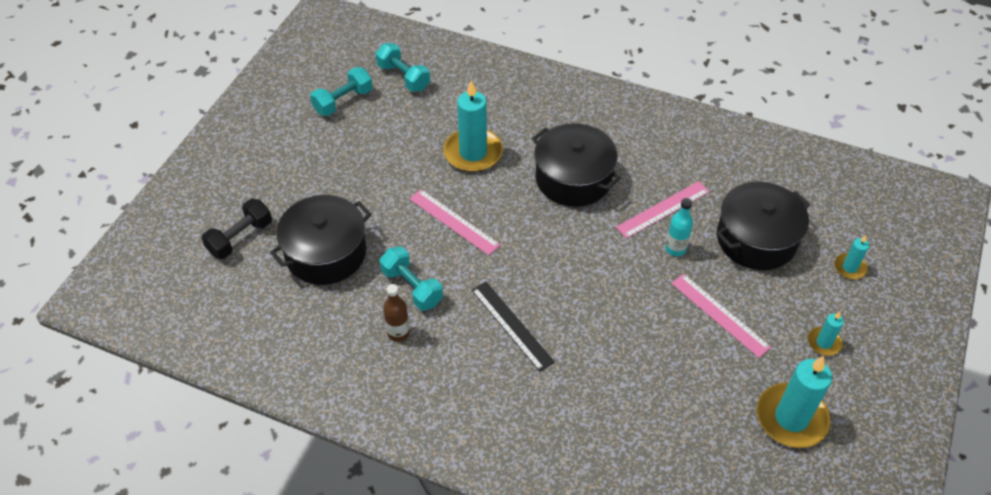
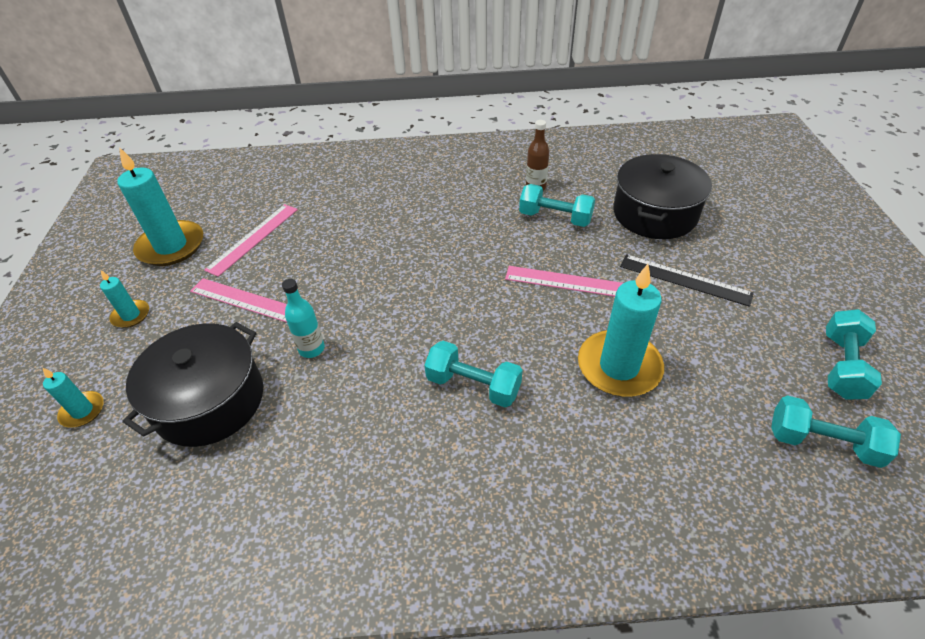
camera: 155 degrees right, 5 degrees down
black dumbbell [202,199,272,259] -> none
black ruler [471,282,555,372] -> black ruler moved to [620,254,754,307]
black pot [532,123,621,207] -> turquoise dumbbell [424,341,523,407]
pink ruler [616,181,710,239] -> pink ruler moved to [204,204,298,277]

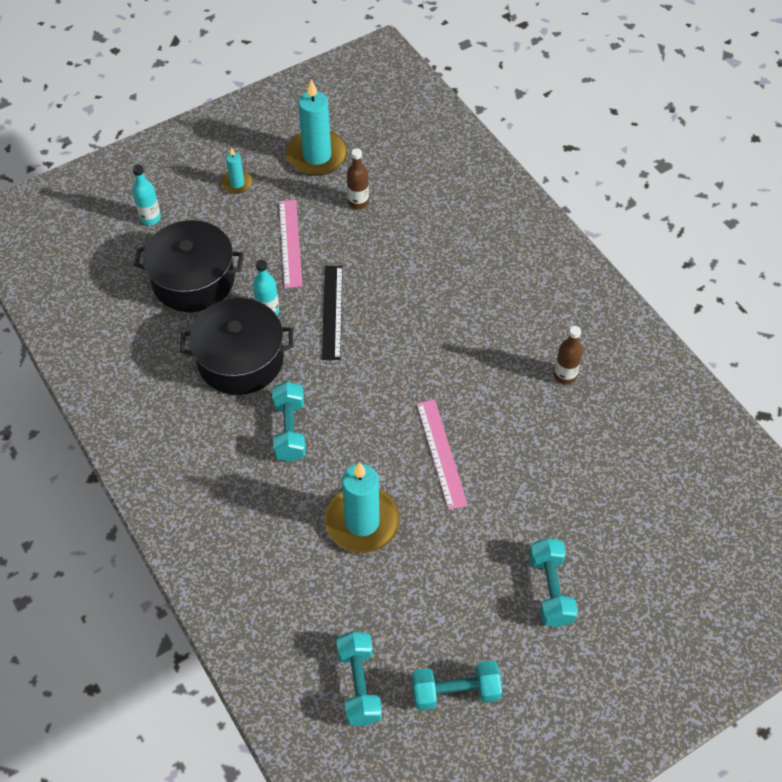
camera: 60 degrees right, 10 degrees up
turquoise candle [43,368,104,427] -> turquoise bottle [132,164,161,225]
pink ruler [204,204,298,277] -> brown bottle [347,148,369,209]
turquoise dumbbell [519,184,595,227] -> turquoise dumbbell moved to [529,538,578,627]
black pot [613,154,712,239] -> black pot moved to [180,298,293,395]
black ruler [620,254,754,307] -> black ruler moved to [322,266,343,360]

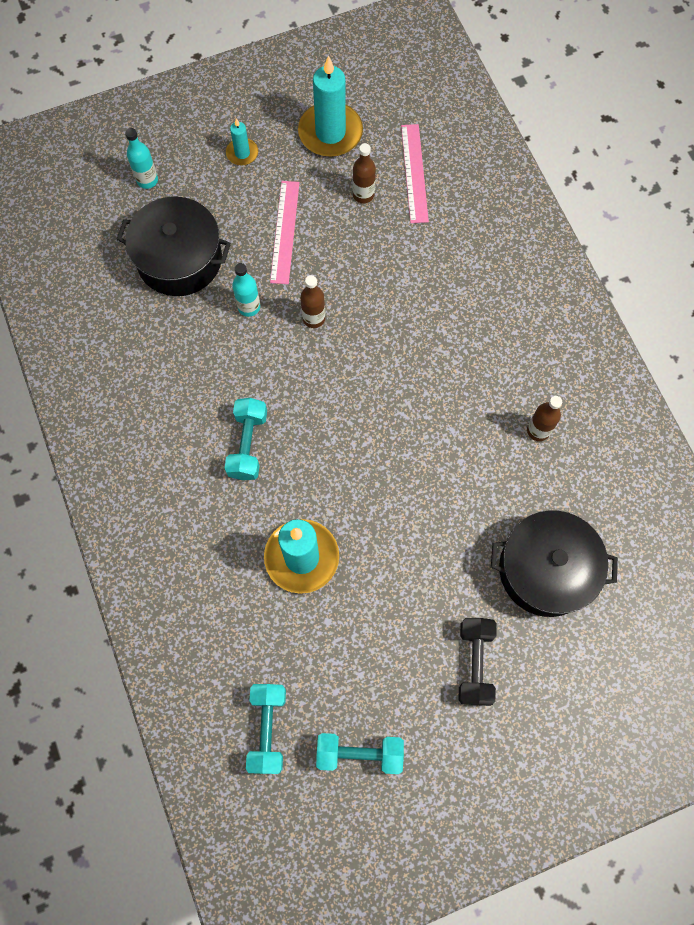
camera: 10 degrees right, 15 degrees up
black pot [180,298,293,395] -> black pot moved to [491,510,618,617]
black ruler [322,266,343,360] -> brown bottle [300,275,325,328]
pink ruler [416,399,468,510] -> pink ruler moved to [401,124,429,223]
turquoise dumbbell [529,538,578,627] -> black dumbbell [458,618,497,706]

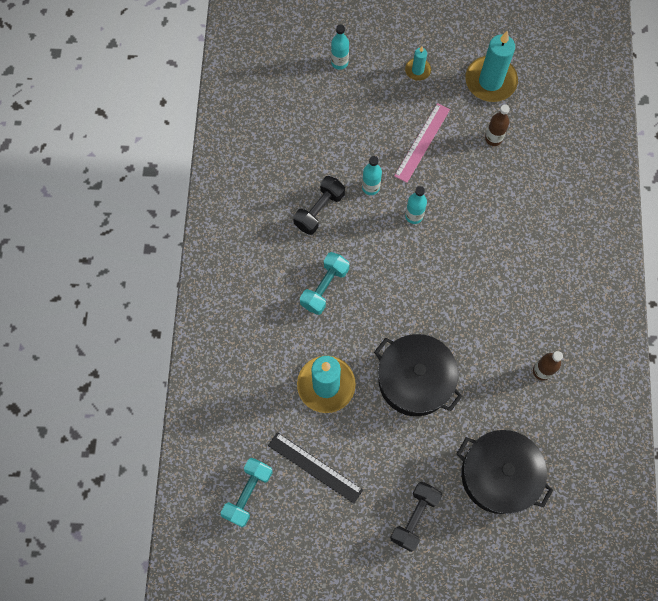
camera: 25 degrees right, 0 degrees up
black pot [117,197,231,296] -> black pot moved to [374,334,462,416]
brown bottle [300,275,325,328] -> turquoise bottle [405,186,427,224]
turquoise dumbbell [316,733,404,774] -> none
pink ruler [401,124,429,223] -> none
none -> black ruler [268,432,363,504]
none -> black dumbbell [293,176,345,235]

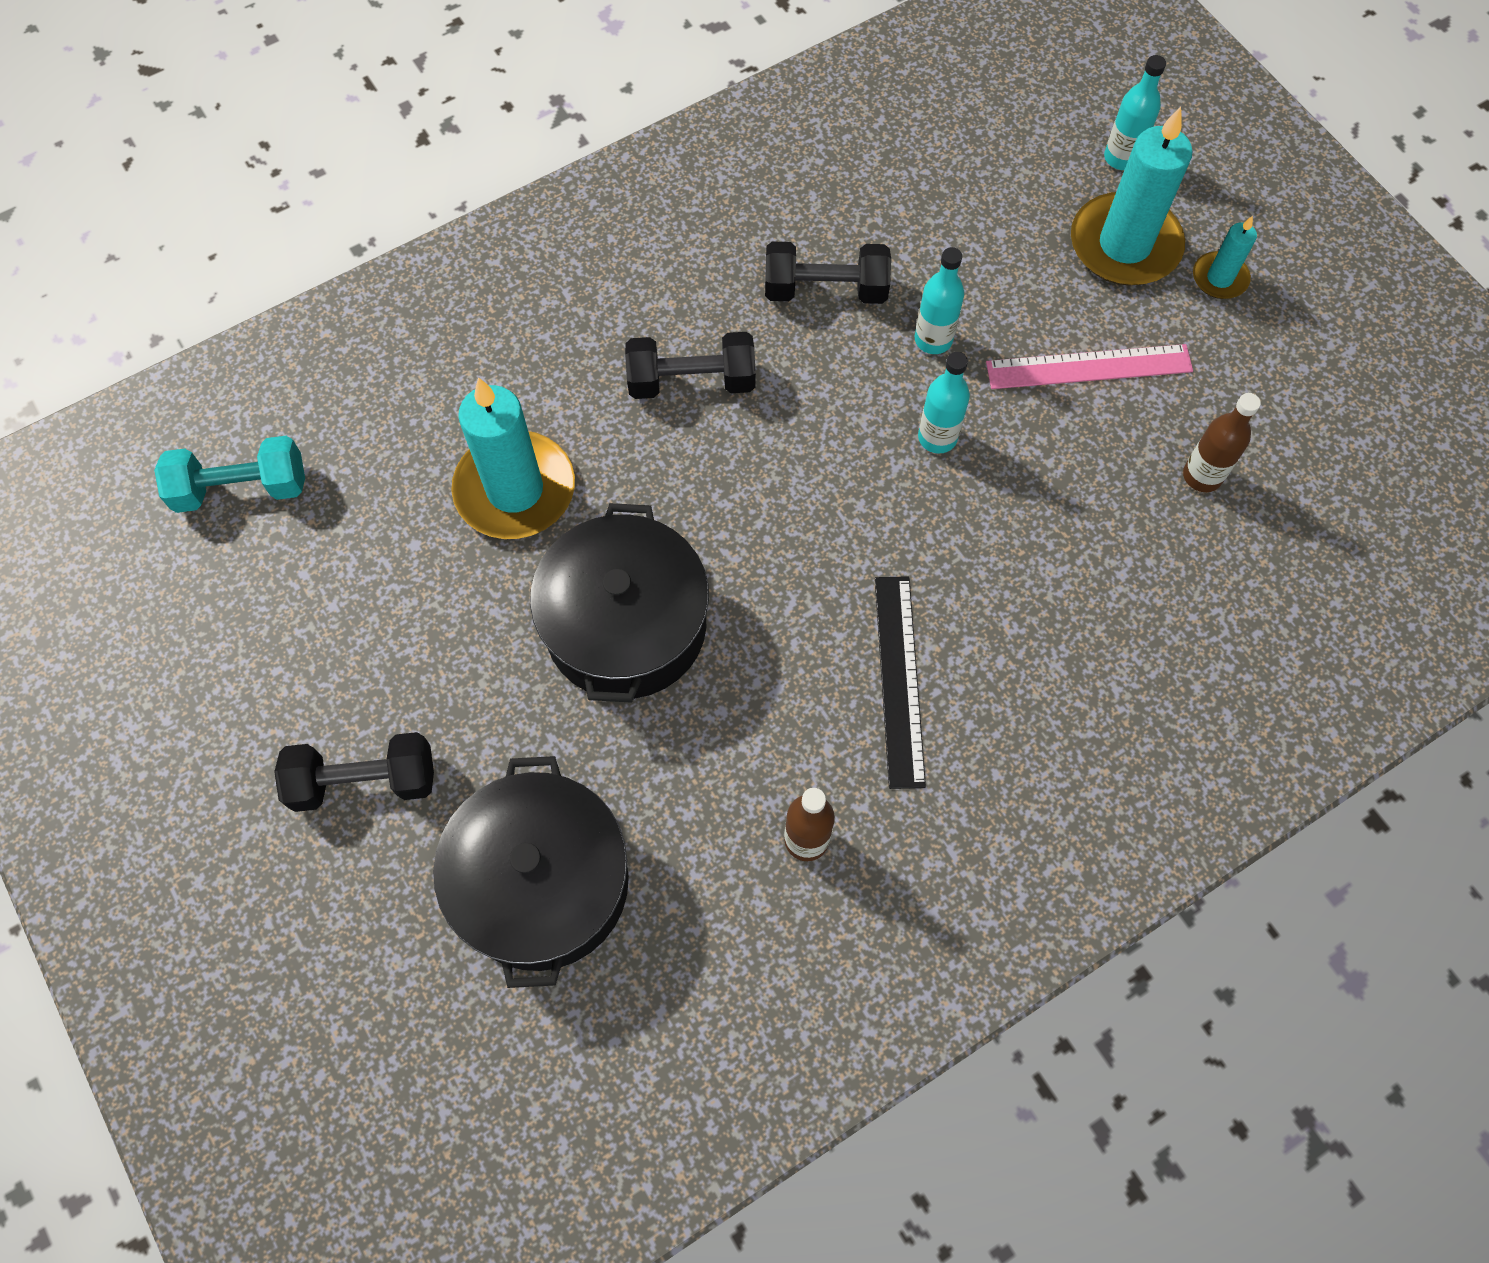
camera: 55 degrees right, 5 degrees down
black ruler [268,432,363,504] -> black ruler moved to [875,576,926,789]
turquoise dumbbell [300,252,349,315] -> black dumbbell [625,332,756,399]
turquoise candle [465,31,518,102] -> turquoise candle moved to [1071,107,1193,286]

